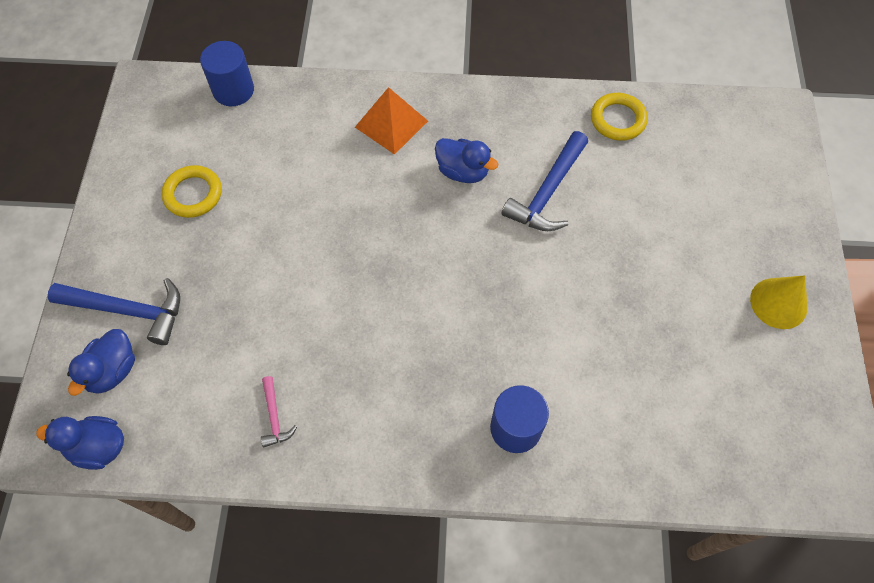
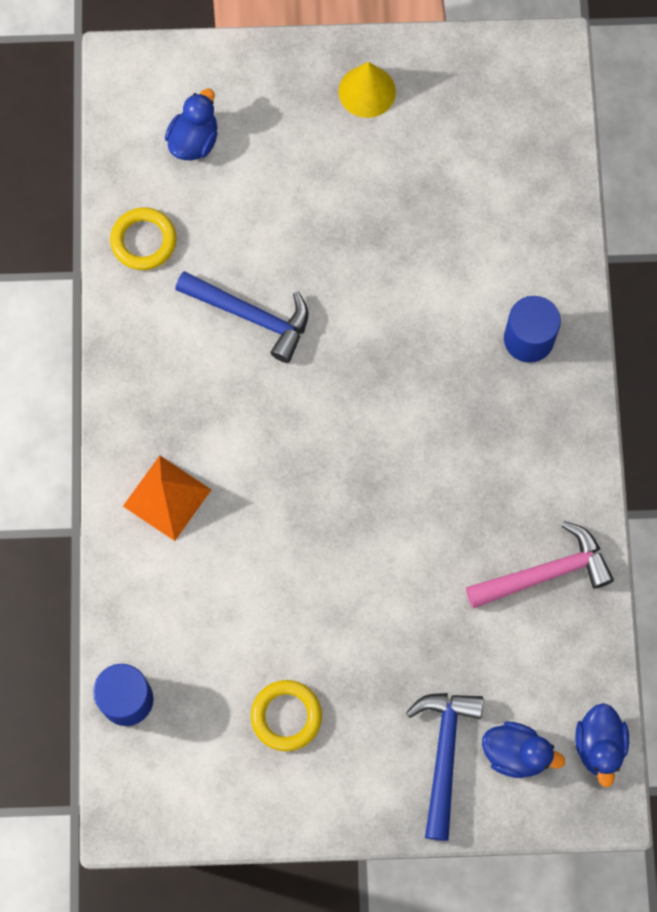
camera: 95 degrees left, 10 degrees up
pink hammer [261,376,297,447] -> pink hammer [466,521,614,609], size x1.98
blue duck [435,138,498,183] -> blue duck moved to [165,88,218,160]

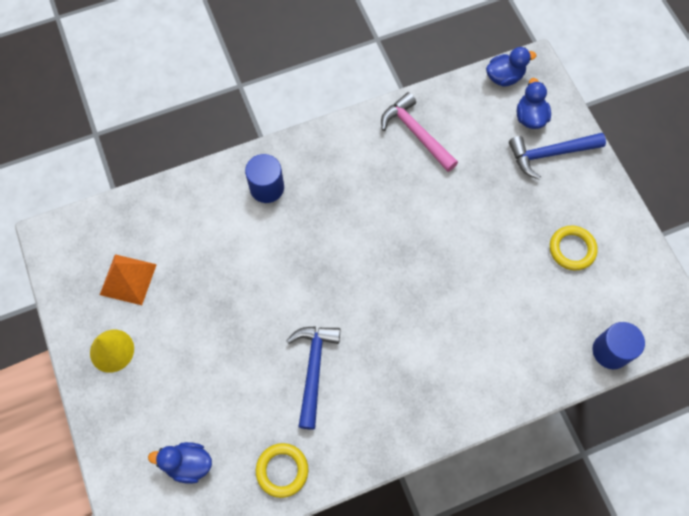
camera: 110 degrees left, 5 degrees down
orange pyramid [123,456,212,541] -> orange pyramid moved to [100,254,157,305]

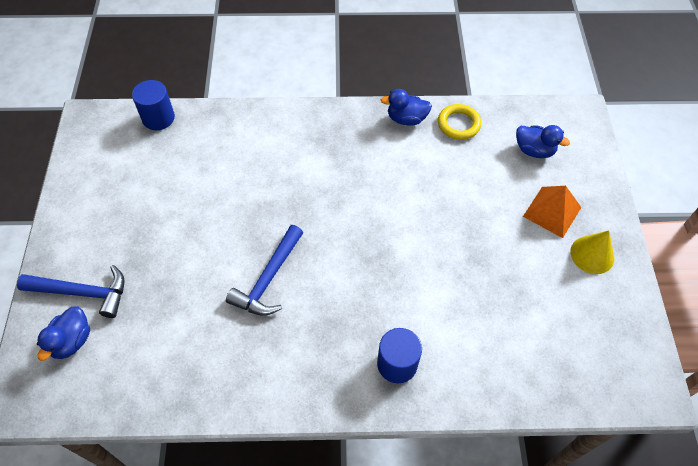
camera: 160 degrees left, 10 degrees down
orange pyramid [100,254,157,305] -> orange pyramid moved to [523,186,582,238]
blue hammer [286,326,341,429] -> blue hammer moved to [226,225,303,316]
pink hammer [381,92,458,172] -> none
blue duck [486,47,536,86] -> blue duck moved to [381,89,432,126]
yellow ring [550,226,598,270] -> none

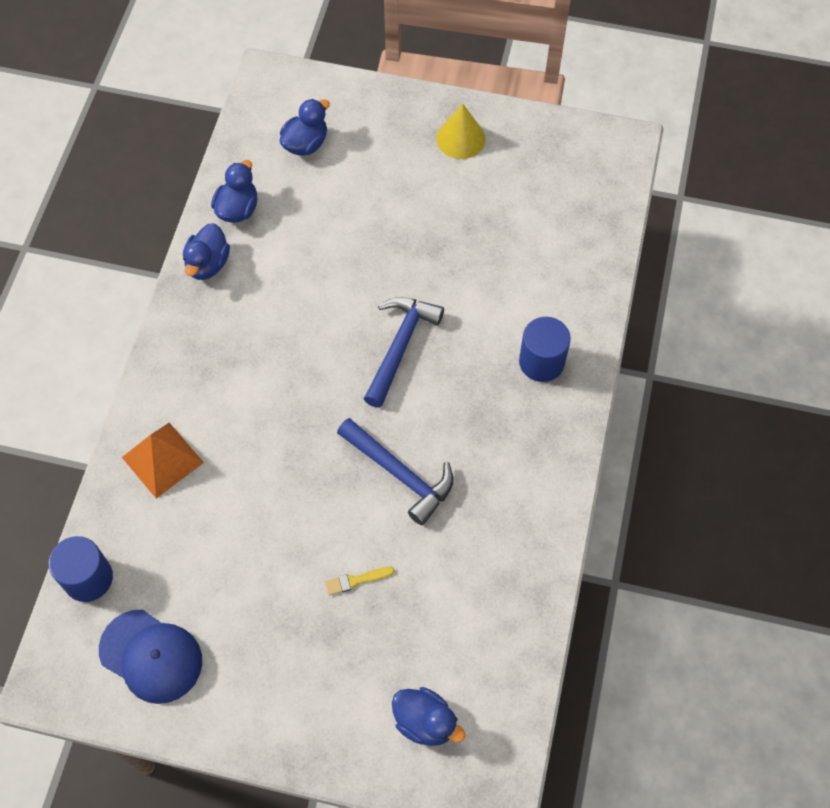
camera: 75 degrees left, 5 degrees up
blue hammer [17,265,124,318] -> blue hammer moved to [364,297,444,408]
yellow ring [438,104,481,140] -> blue duck [211,160,258,223]
orange pyramid [523,186,582,238] -> orange pyramid moved to [122,423,204,498]
none -> blue cap [99,609,202,704]
none -> yellow brush [325,567,395,595]

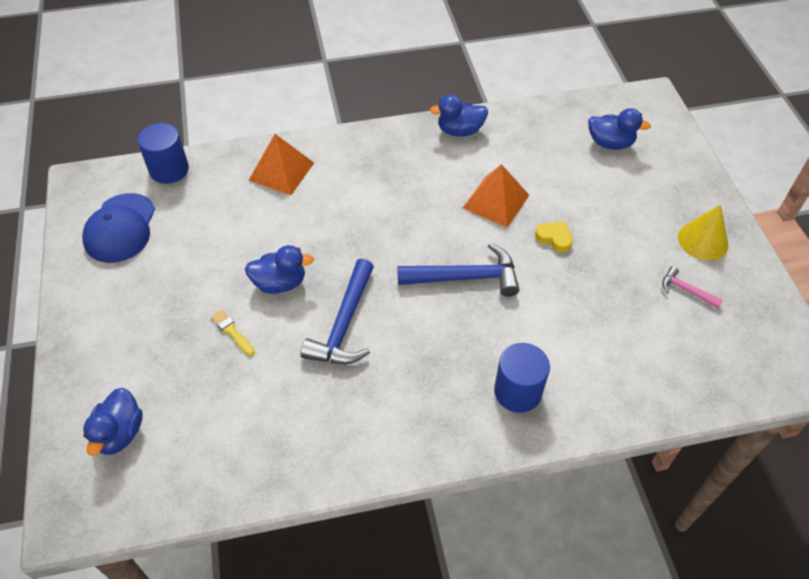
camera: 65 degrees right, 10 degrees down
blue duck [211,160,258,223] -> blue duck moved to [245,245,314,294]
none -> orange pyramid [463,164,529,228]
none -> yellow heart [535,221,573,252]
none -> pink hammer [662,266,723,309]

